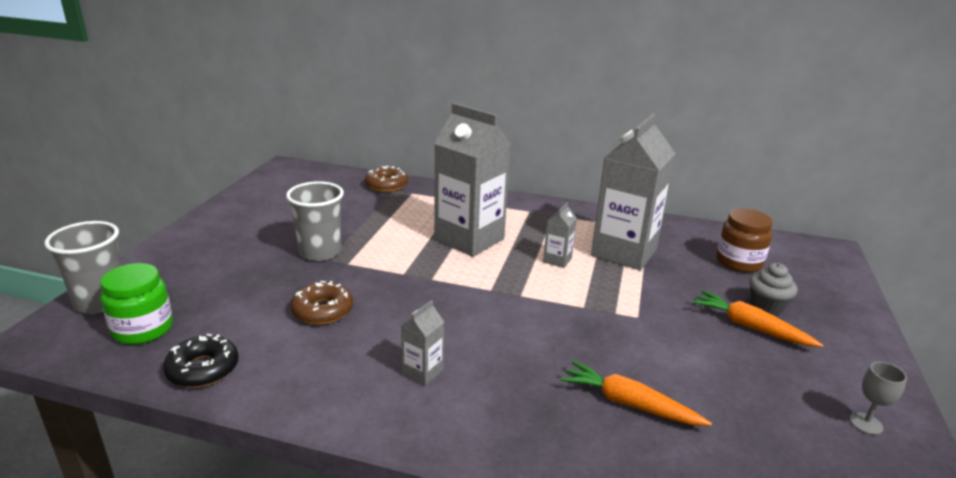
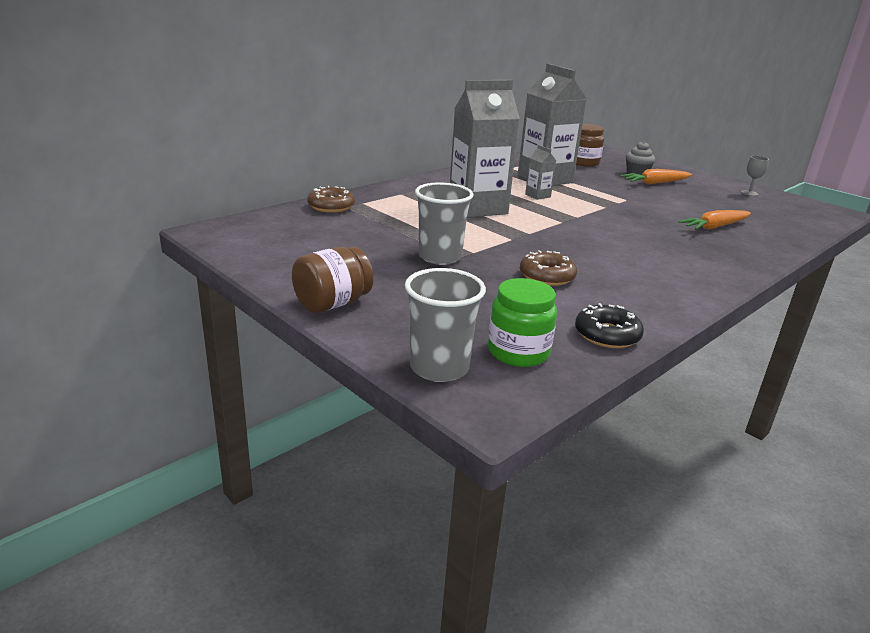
camera: 60 degrees left, 0 degrees up
grey carton [401,300,444,386] -> none
none -> brown jar [292,246,373,313]

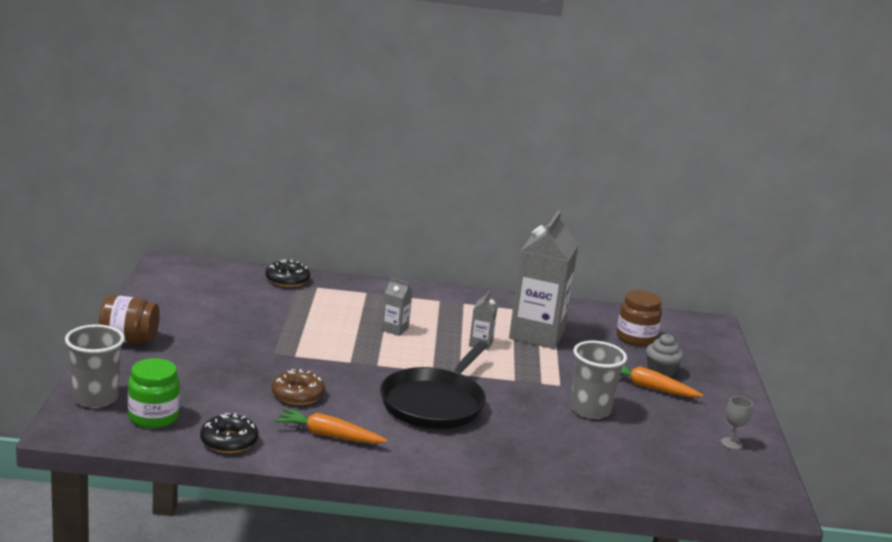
camera: 45 degrees right, 5 degrees down
brown donut [307,186,355,213] -> black donut [265,259,310,287]
grey cup [415,182,474,265] -> grey cup moved to [570,341,627,419]
grey carton [450,80,520,217] -> grey carton [381,277,413,336], size x0.43
orange carrot [678,210,751,230] -> orange carrot moved to [274,408,388,444]
none -> black pan [380,341,488,429]

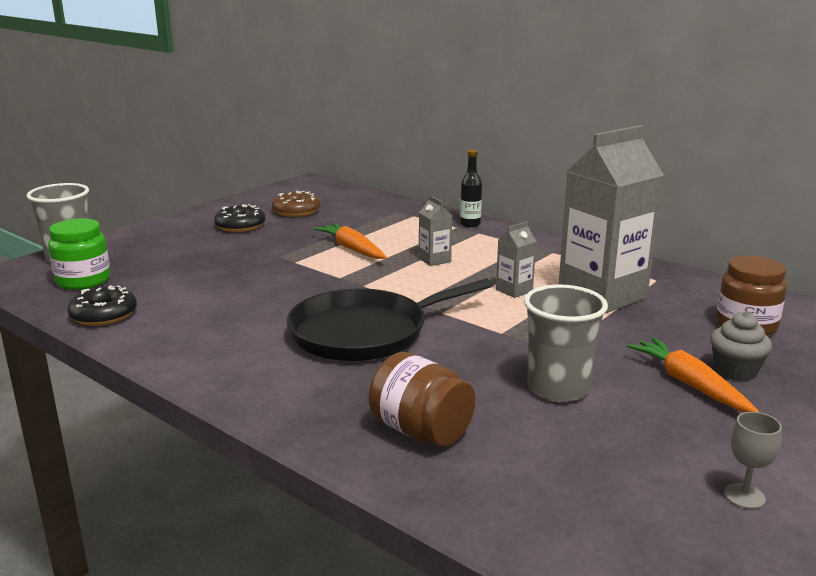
camera: 40 degrees right, 0 degrees up
brown jar [99,295,160,343] -> brown jar moved to [369,352,475,446]
black donut [265,259,310,287] -> black donut moved to [214,204,265,232]
brown donut [272,369,325,405] -> brown donut moved to [272,191,320,217]
orange carrot [274,408,388,444] -> orange carrot moved to [313,223,387,259]
none -> black bottle [460,149,482,227]

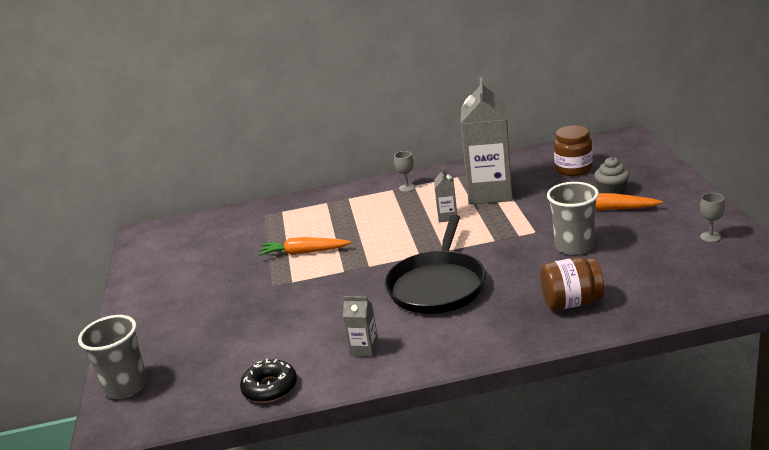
camera: 45 degrees left, 5 degrees up
green jar [48,218,111,290] -> none
black donut [214,204,265,232] -> none
brown donut [272,191,320,217] -> none
grey carton [419,195,452,266] -> grey carton moved to [343,296,378,357]
black bottle [460,149,482,227] -> none
none -> grey goblet [394,151,416,192]

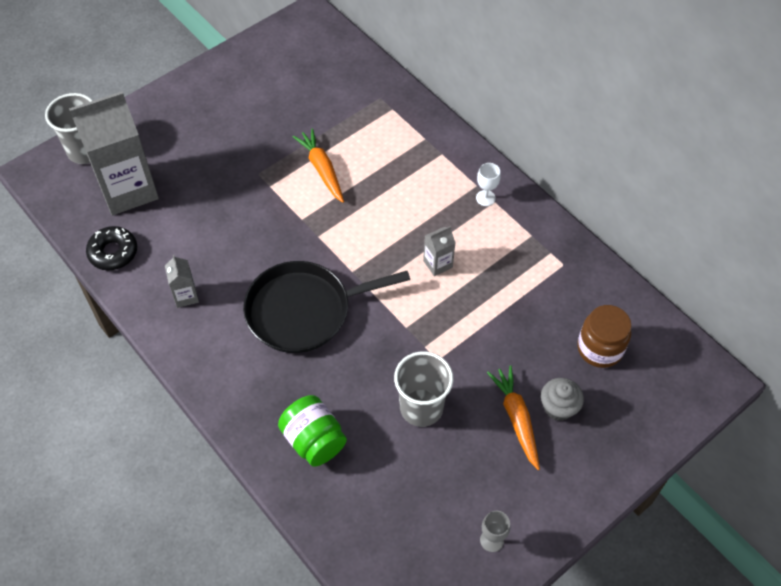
camera: 55 degrees right, 30 degrees up
grey goblet [394,151,416,192] -> white goblet [476,163,501,206]
grey carton [461,77,513,204] -> grey carton moved to [69,91,159,215]
brown jar [540,257,604,310] -> green jar [278,395,347,467]

